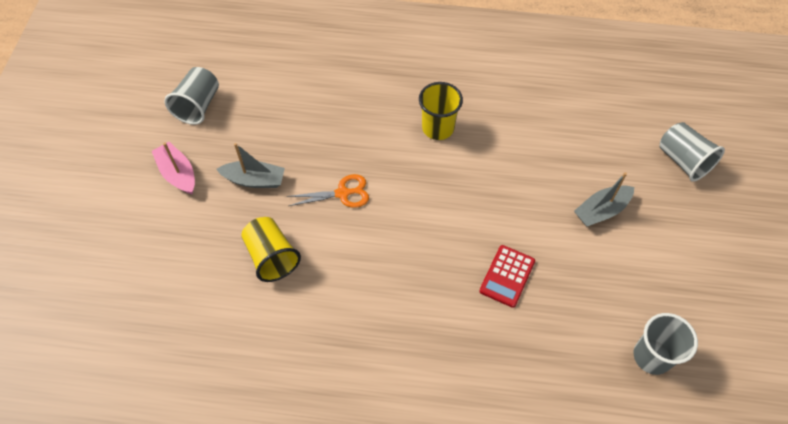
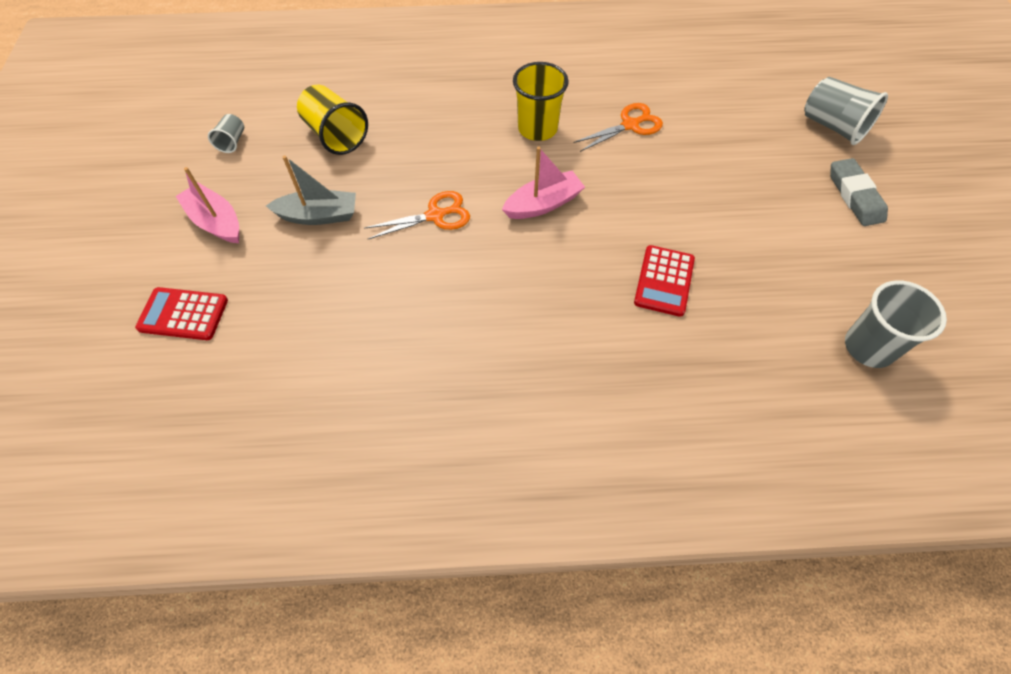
camera: 10 degrees left, 0 degrees up
grey cup [164,67,219,125] -> grey cup [208,114,244,153], size x0.53
yellow cup [241,217,301,282] -> yellow cup moved to [297,85,368,155]
grey boat [574,172,634,227] -> none
none -> red calculator [135,287,228,340]
none -> pink boat [502,147,585,219]
none -> orange scissors [573,103,663,152]
none -> grey eraser [830,158,888,226]

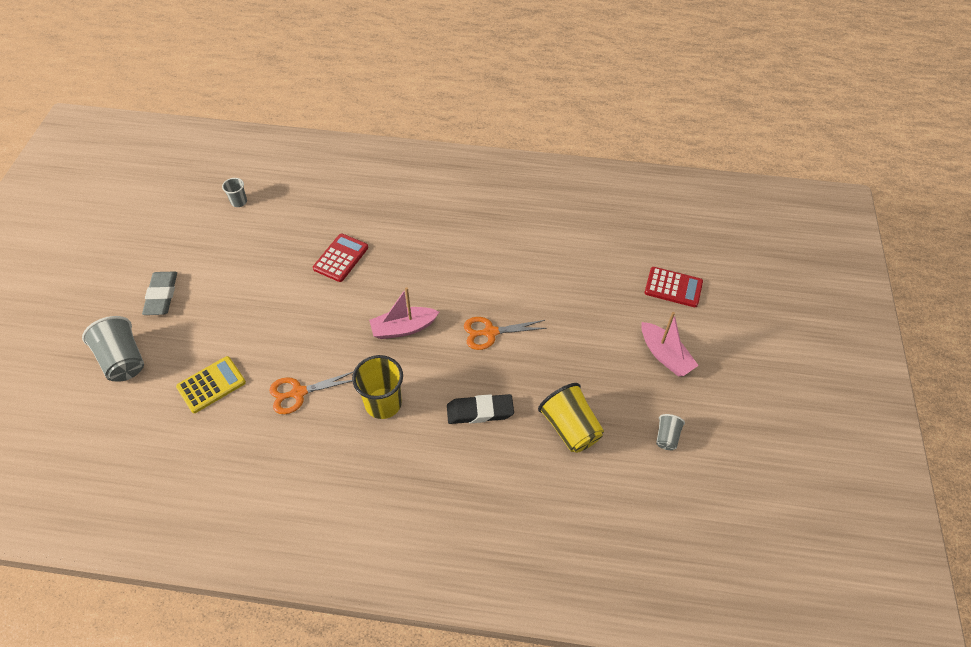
camera: 170 degrees left, 5 degrees down
grey boat [266,155,356,225] -> none
grey cup [845,280,947,368] -> grey cup [222,178,247,207], size x0.53
none -> yellow calculator [176,356,246,413]
none -> black eraser [447,394,514,424]

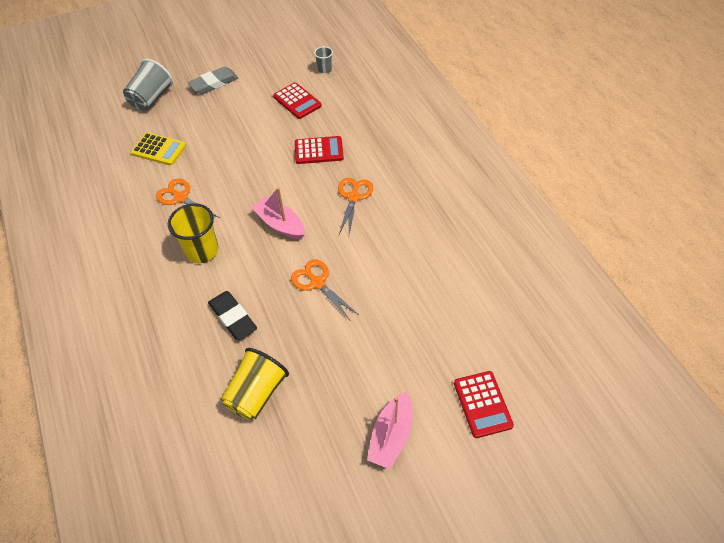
camera: 60 degrees right, 0 degrees up
grey cup [656,414,685,450] -> none
none -> red calculator [273,82,322,119]
none -> orange scissors [338,178,373,234]

